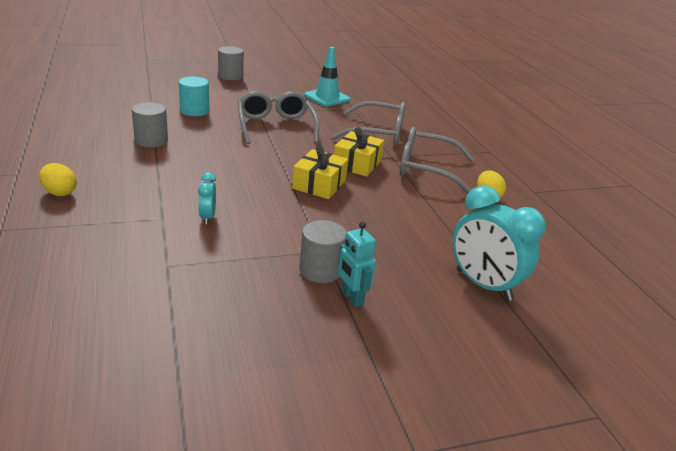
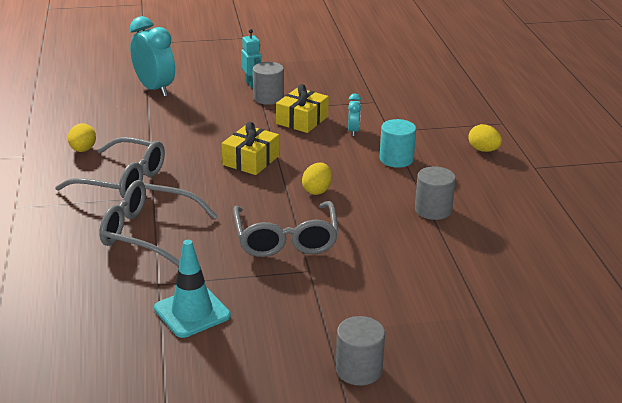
camera: 170 degrees left, 0 degrees up
turquoise cylinder [179,77,209,116] -> turquoise cylinder moved to [380,119,416,168]
yellow gift [334,127,384,177] -> yellow gift moved to [276,84,329,133]
none -> yellow egg [302,163,332,195]

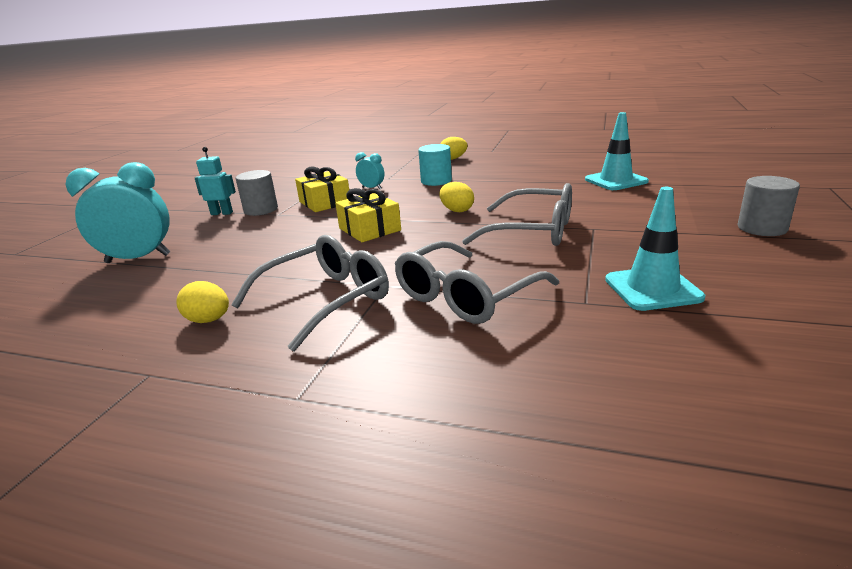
camera: 60 degrees left, 5 degrees down
grey cylinder [415,166,456,220] -> none
none -> turquoise traffic cone [585,112,649,190]

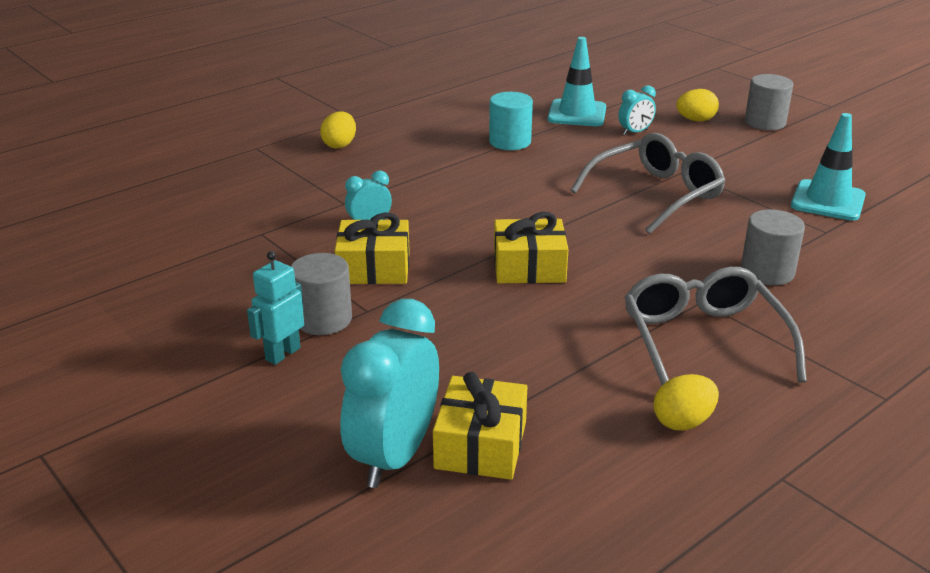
camera: 60 degrees left, 5 degrees up
grey glasses [395,241,559,324] -> grey cylinder [741,209,805,285]
turquoise cylinder [418,144,452,186] -> turquoise cylinder moved to [489,92,533,150]
yellow egg [439,182,474,212] -> yellow egg moved to [676,89,719,121]
none -> yellow gift [433,372,527,480]
none -> turquoise clock [618,85,656,135]

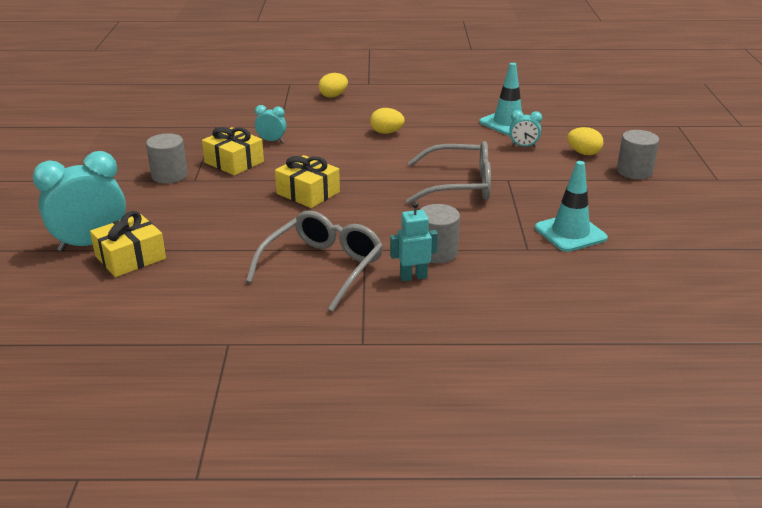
camera: 40 degrees right, 0 degrees up
turquoise robot [247,251,304,365] -> turquoise robot moved to [390,201,438,281]
turquoise cylinder [489,92,533,150] -> none
yellow egg [653,374,719,431] -> yellow egg moved to [370,108,405,134]

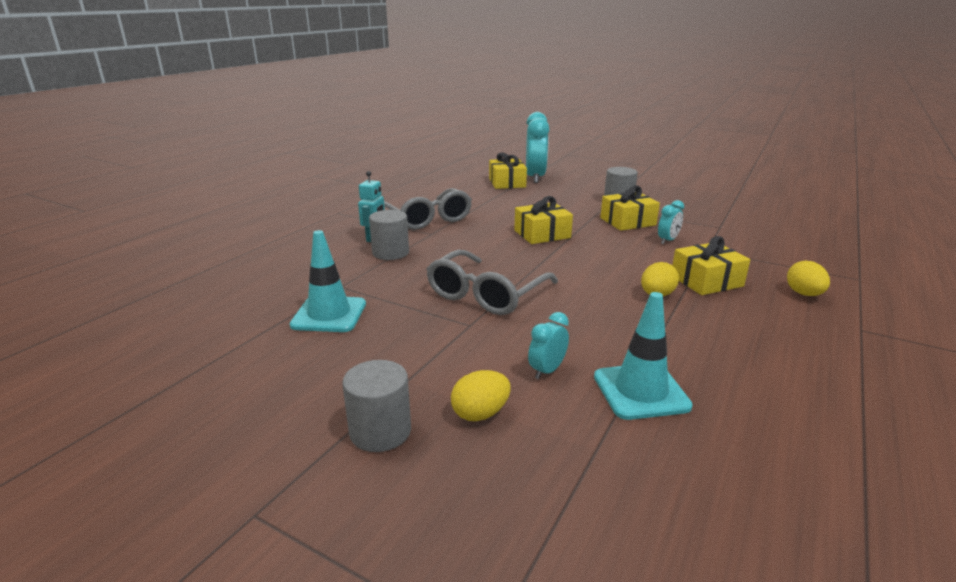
camera: 120 degrees right, 5 degrees down
none -> yellow gift [672,236,750,295]

